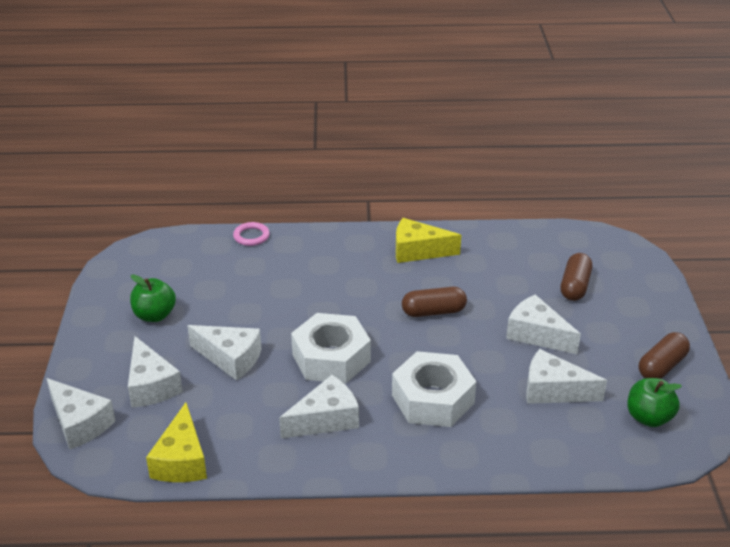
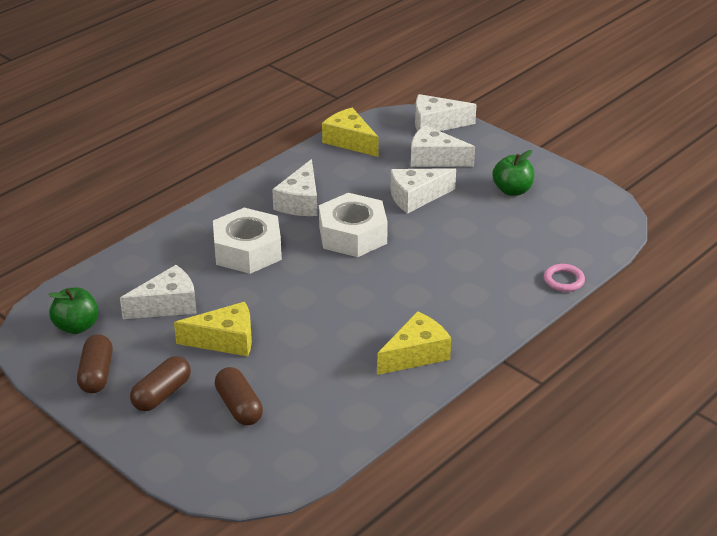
camera: 135 degrees right, 0 degrees up
brown capsule [402,287,467,317] -> brown capsule moved to [130,356,191,411]
white cheese [506,294,581,354] -> yellow cheese [174,302,252,356]

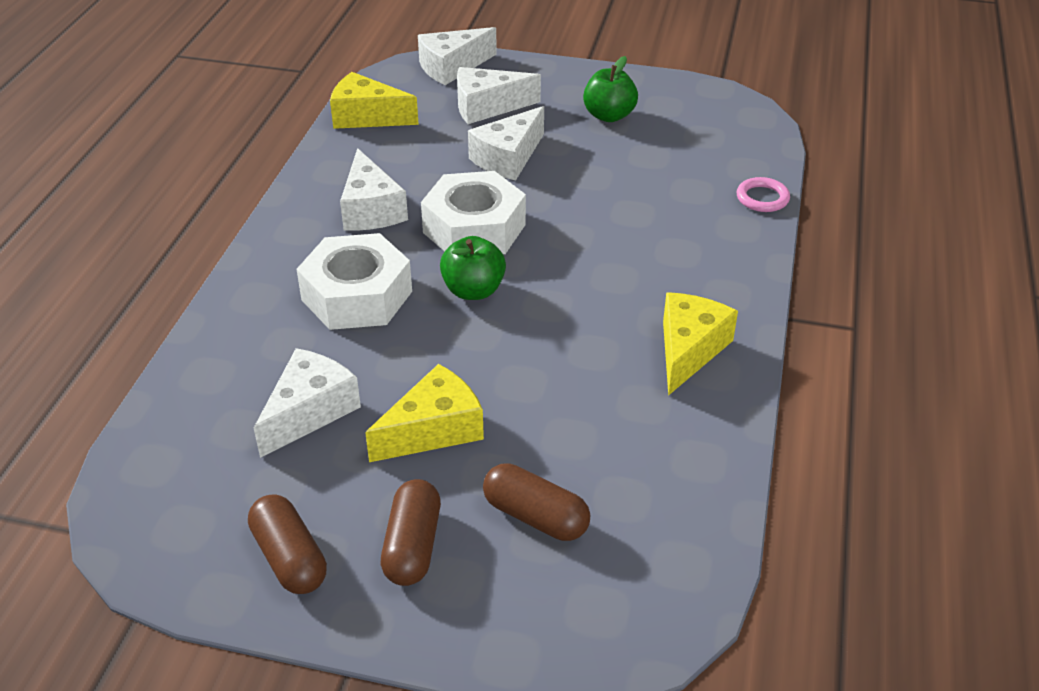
camera: 30 degrees left, 5 degrees up
green apple [48,287,99,334] -> green apple moved to [440,236,506,300]

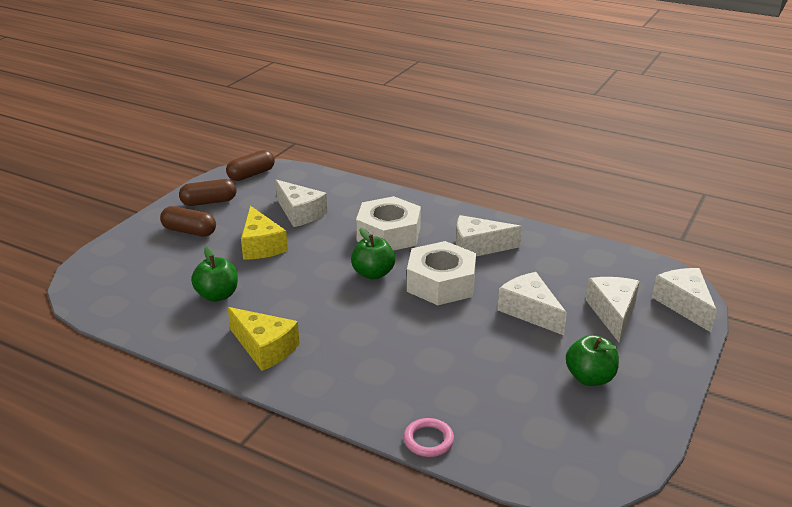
camera: 105 degrees right, 10 degrees down
yellow cheese [330,72,419,129] -> none
brown capsule [483,463,590,541] -> brown capsule moved to [226,150,275,181]
none -> green apple [191,246,238,302]

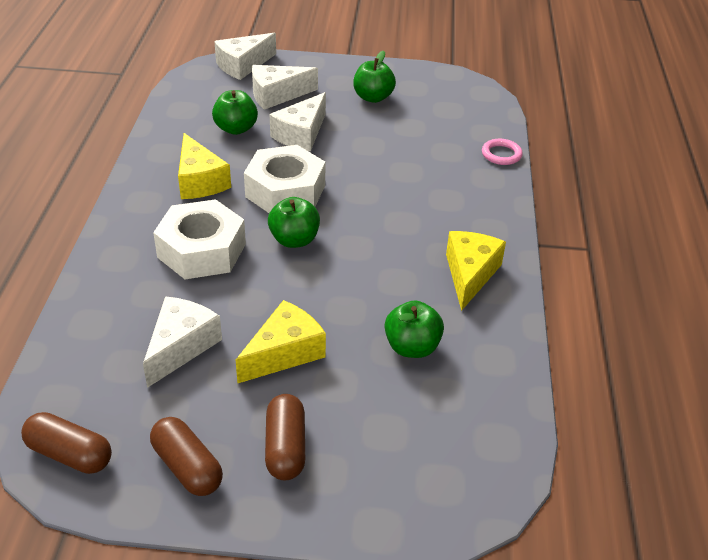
camera: 115 degrees left, 10 degrees up
white cheese [456,215,523,256] -> yellow cheese [178,133,231,199]
none -> green apple [212,90,258,135]

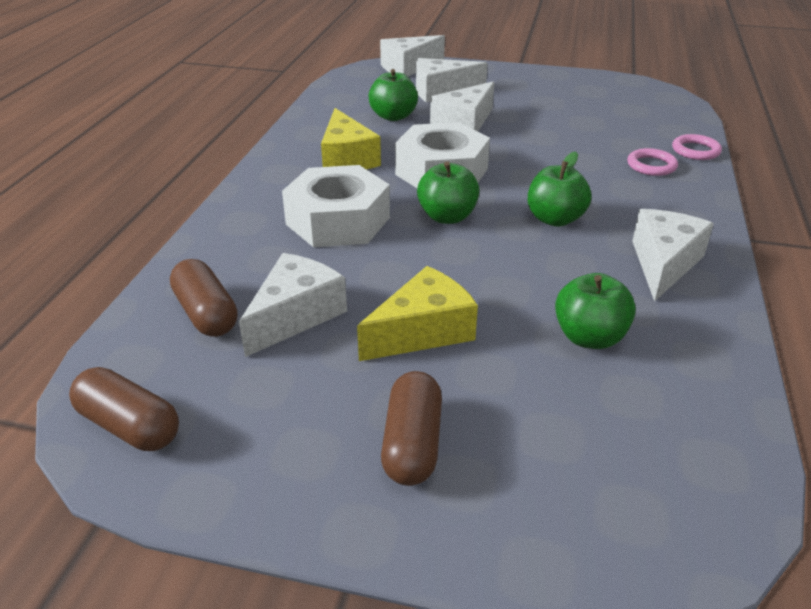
camera: 10 degrees right, 5 degrees down
brown capsule [150,417,223,496] -> brown capsule moved to [170,259,238,337]
green apple [353,51,396,103] -> green apple moved to [528,151,591,227]
yellow cheese [446,231,506,311] -> white cheese [632,209,714,302]
none -> pink ring [627,148,678,176]

